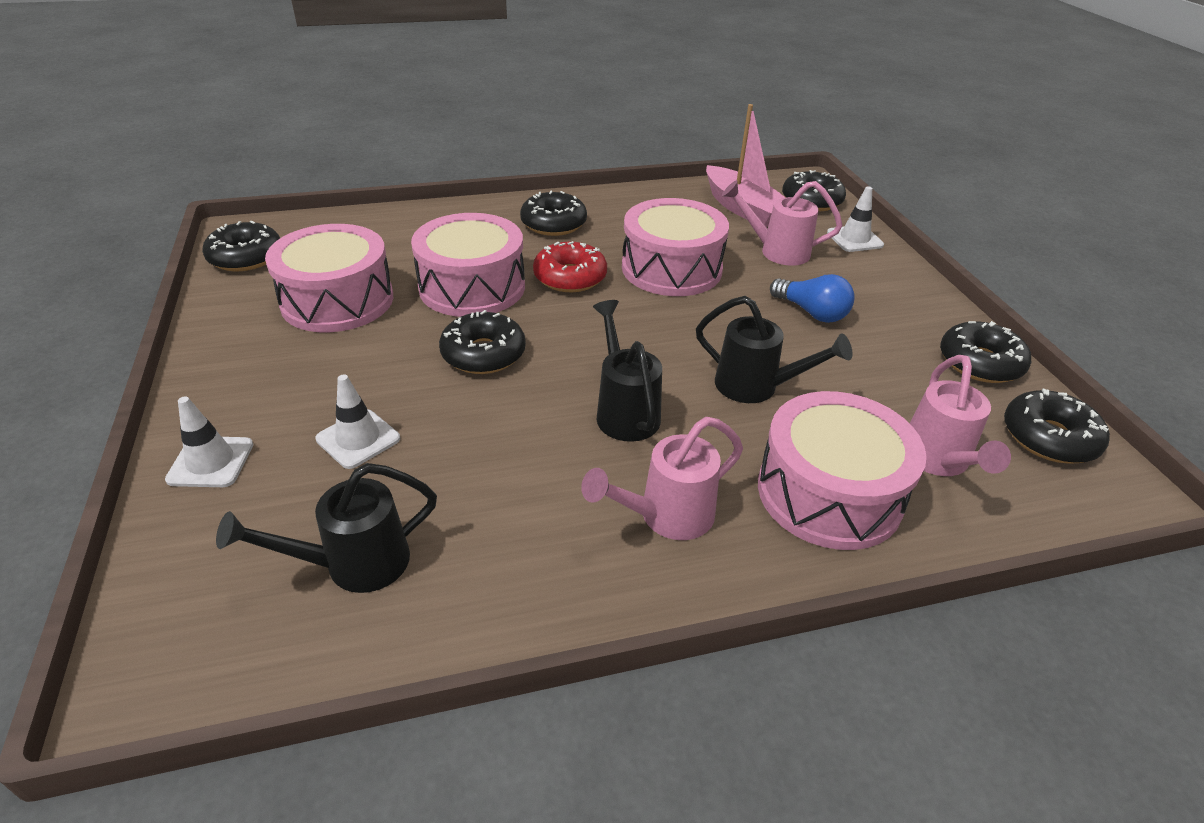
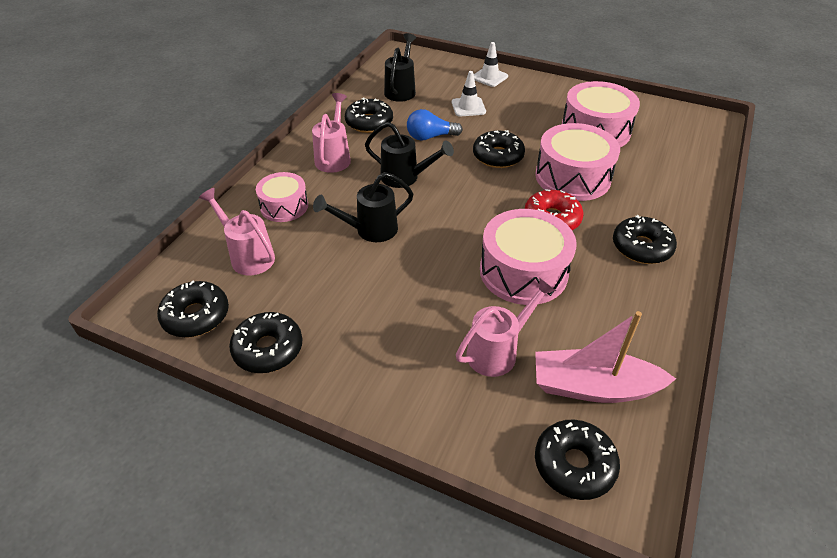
camera: 130 degrees right, 5 degrees up
black donut [202,221,280,271] -> black donut moved to [345,98,393,133]
pink drum [758,391,927,550] -> pink drum [256,172,308,222], size x0.60
blue light bulb [770,274,855,323] -> blue light bulb moved to [407,109,463,141]
white traffic cone [827,186,884,252] -> none

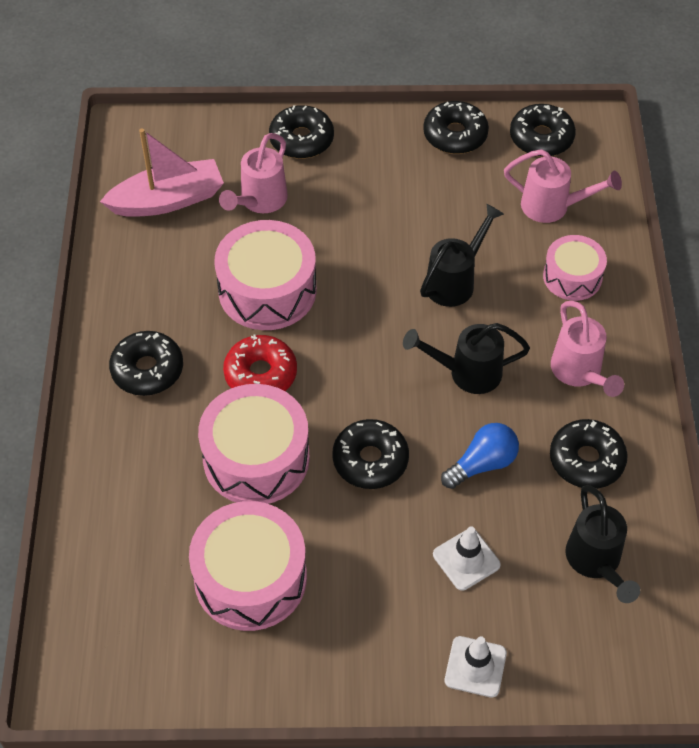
camera: 155 degrees right, 10 degrees up
black donut [535,420,620,500] -> black donut moved to [269,105,334,159]

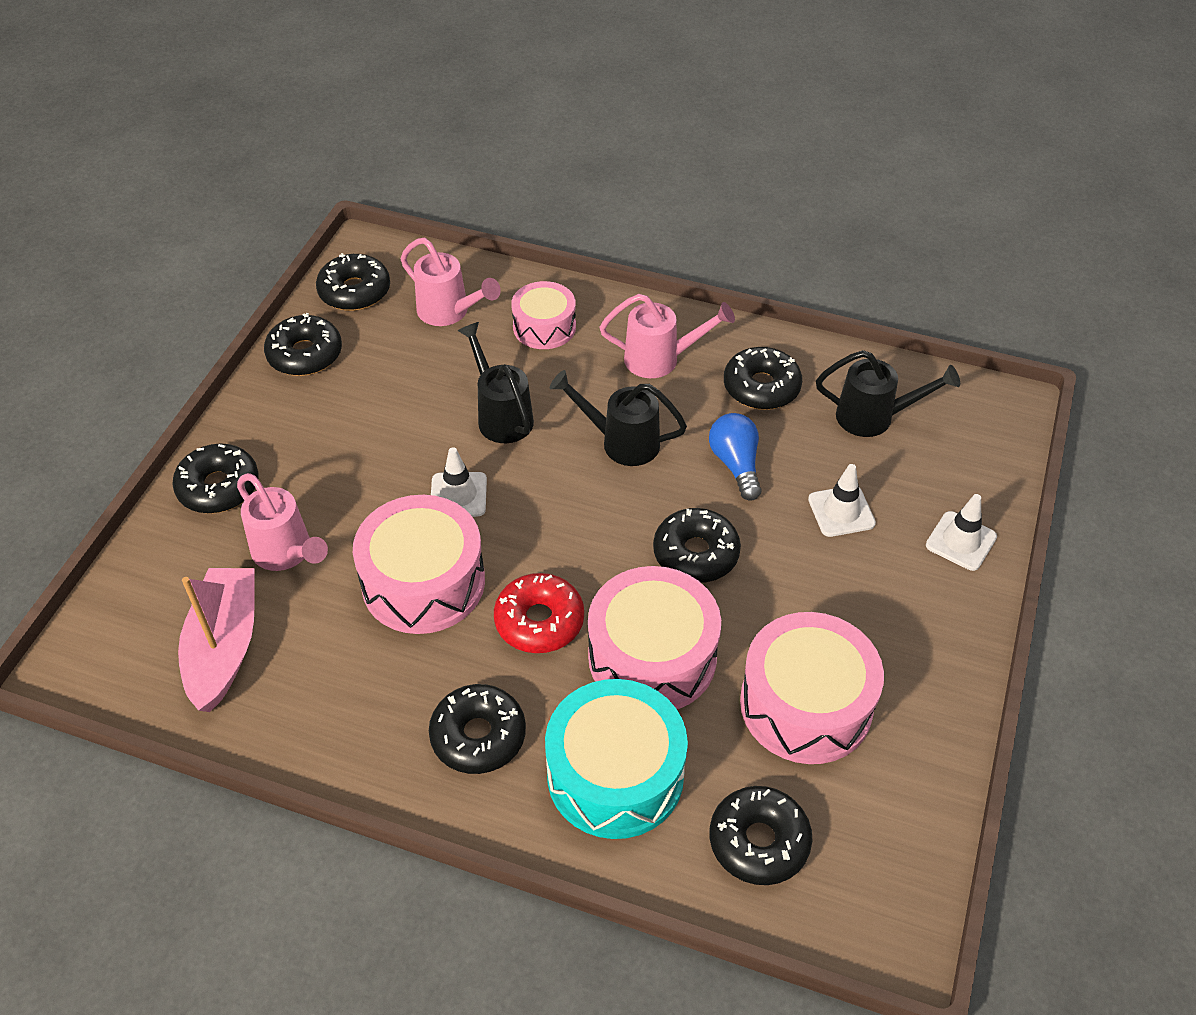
camera: 70 degrees left, 5 degrees down
black watering can [403,323,530,394] -> black watering can turned 90 degrees clockwise [550,370,687,466]
pink watering can [504,149,622,223] -> pink watering can turned 90 degrees clockwise [401,238,501,326]
none -> white traffic cone [431,447,487,517]
none -> turquoise drum [545,679,688,839]
none -> black donut [710,786,812,885]

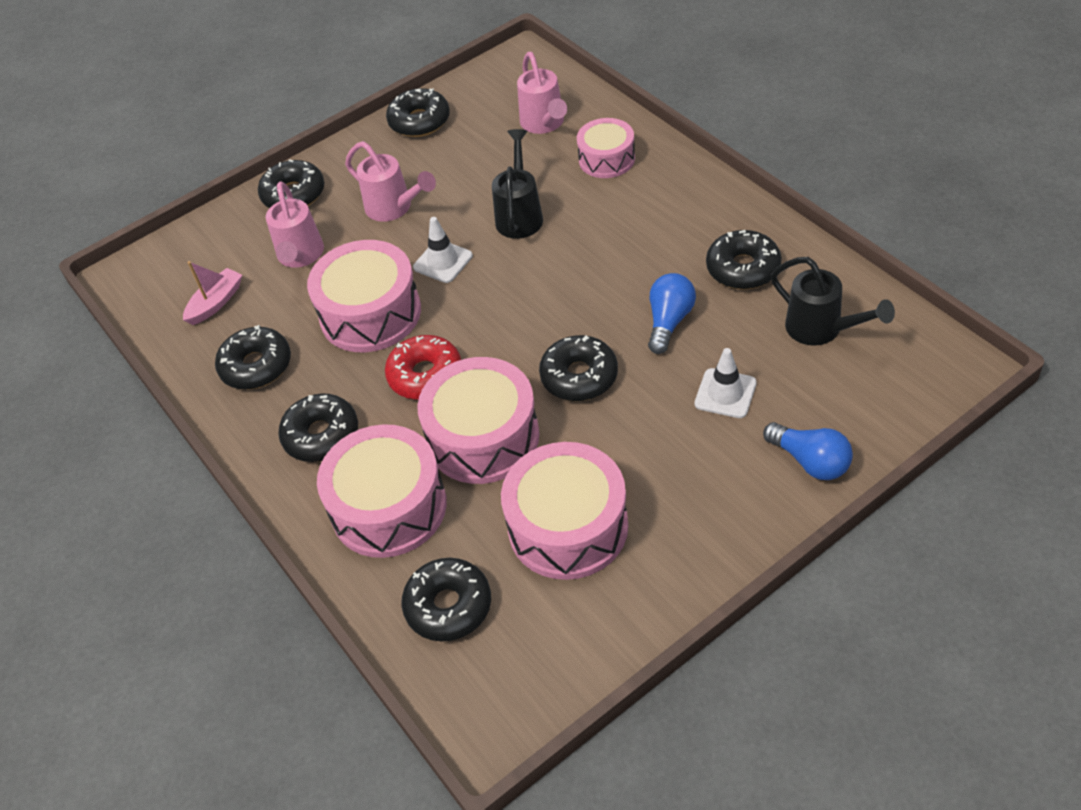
camera: 40 degrees right, 0 degrees up
pink boat [178,568,255,712] -> pink boat [183,261,242,325], size x0.58
black donut [316,253,390,311] -> black donut moved to [215,325,291,390]
turquoise drum [545,679,688,839] -> pink drum [317,424,447,558]
black watering can [550,370,687,466] -> none
pink watering can [600,294,735,378] -> pink watering can moved to [345,141,436,222]
white traffic cone [926,494,997,571] -> blue light bulb [763,422,853,480]

